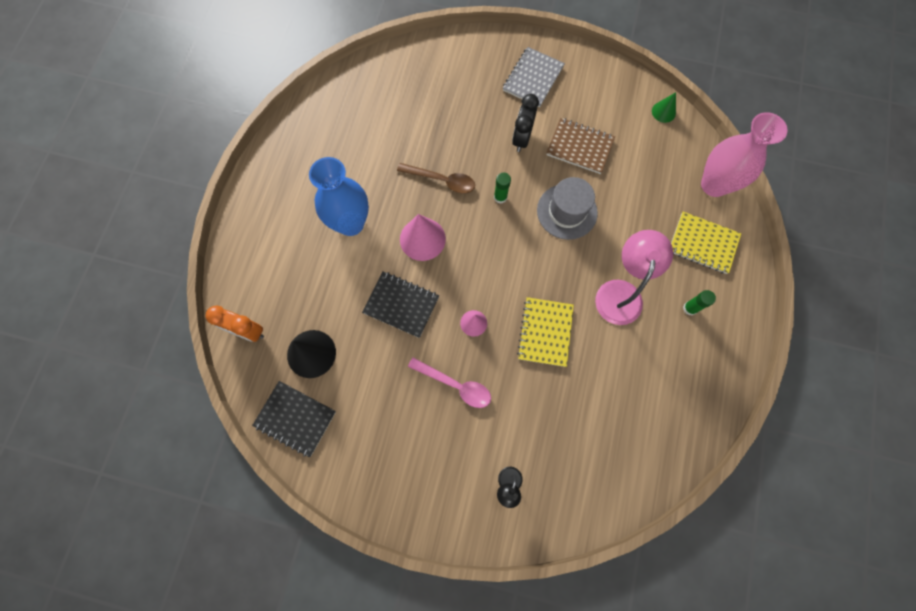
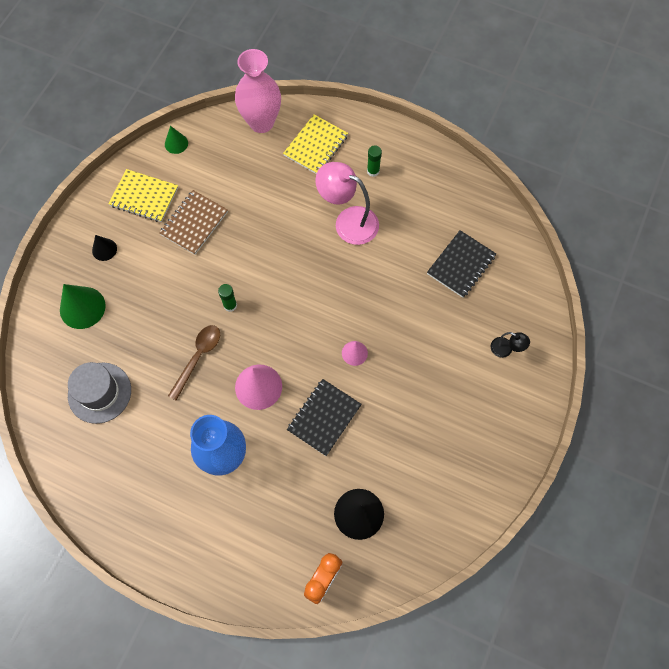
camera: 80 degrees left, 5 degrees down
black notebook [252,381,336,457] -> black notebook moved to [427,230,496,298]
pink spoon [408,358,491,408] -> none
grey notebook [503,47,565,107] -> black cone [92,235,117,261]
black clock [512,94,539,152] -> none
yellow notebook [517,297,574,367] -> yellow notebook moved to [108,169,178,222]
grey hat [537,177,598,240] -> grey hat moved to [68,362,131,424]
none -> green cone [60,284,106,329]

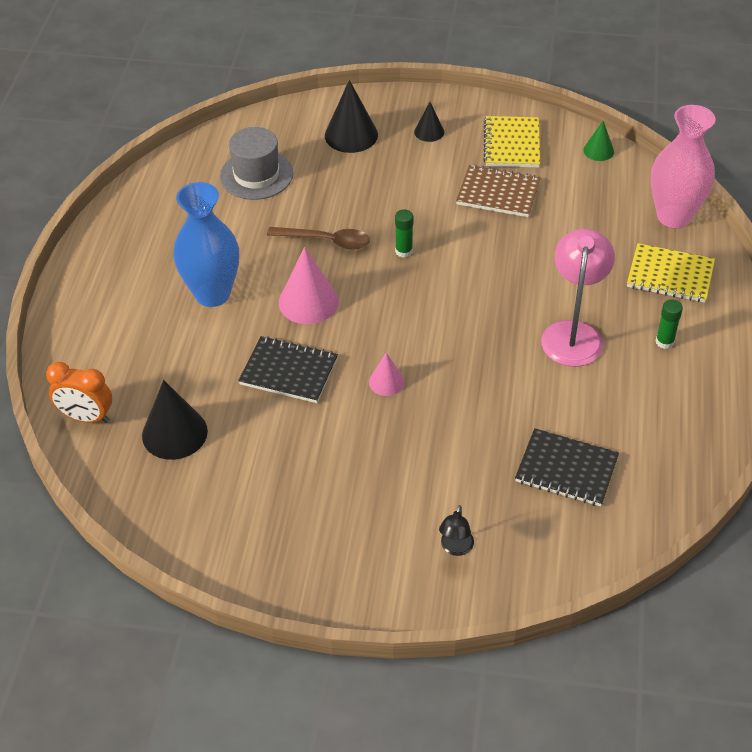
camera: 75 degrees right, 20 degrees down
green cone [60,284,106,329] -> black cone [325,80,378,153]

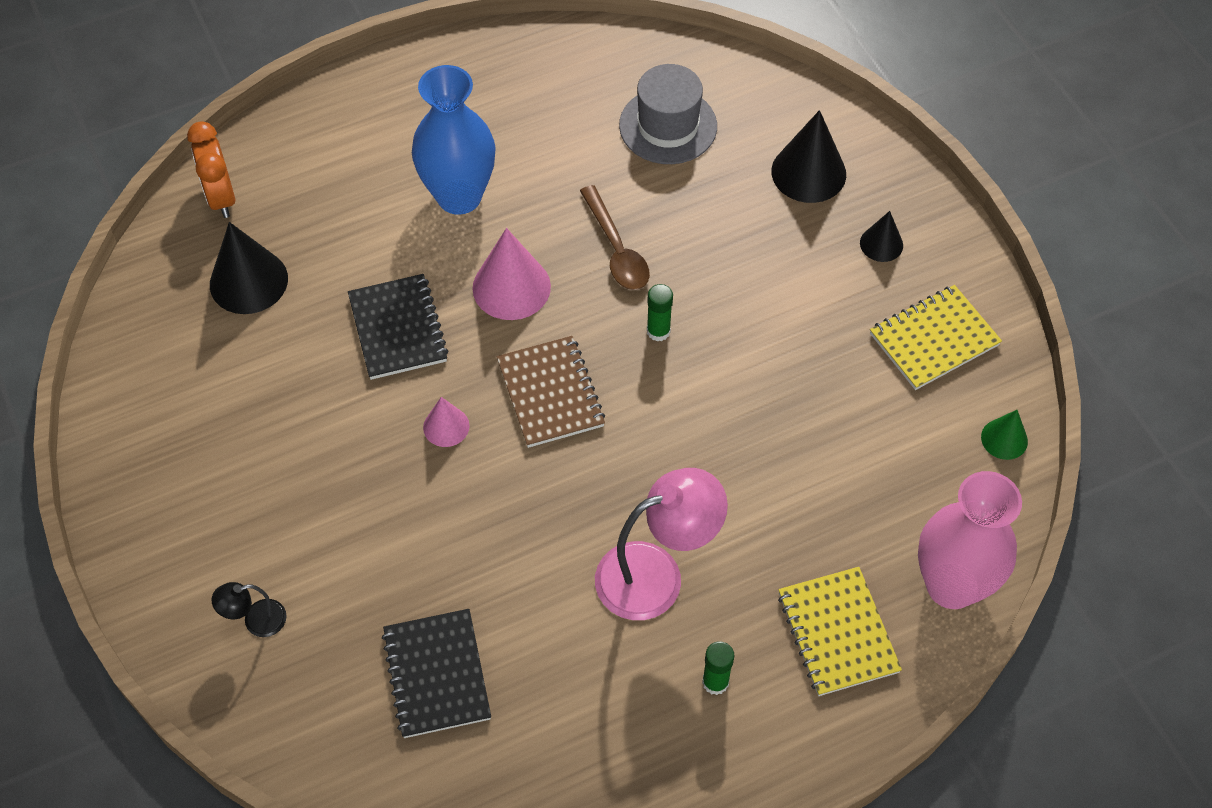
camera: 55 degrees right, 10 degrees up
brown notebook [456,165,541,217] -> brown notebook moved to [497,336,605,448]

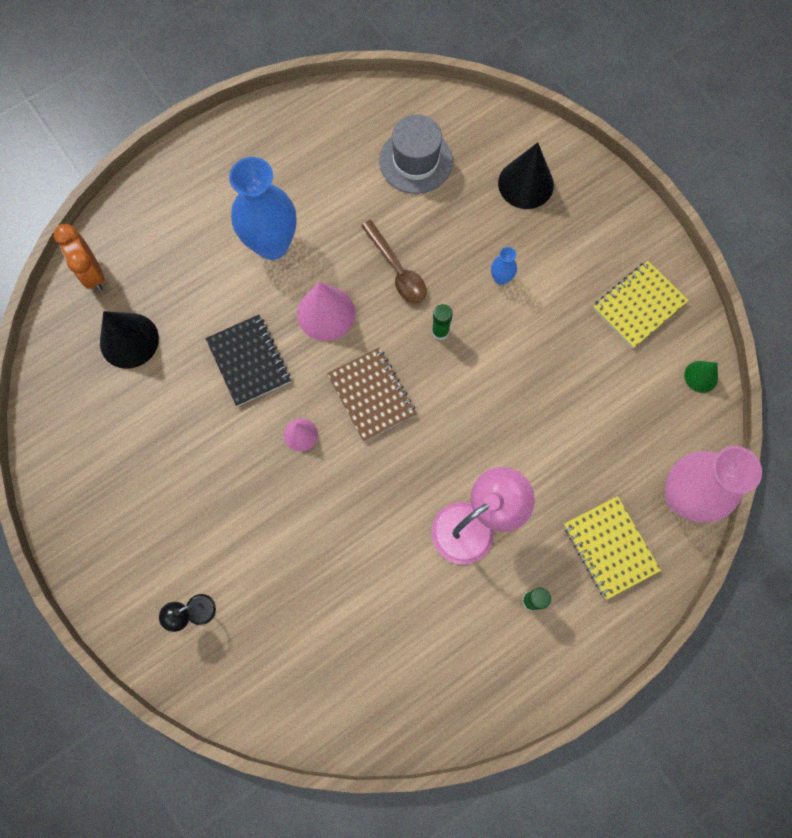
camera: 10 degrees left, 15 degrees up
black notebook [382,609,491,738] -> none
black cone [860,211,903,262] -> none
none -> blue vase [491,247,517,285]

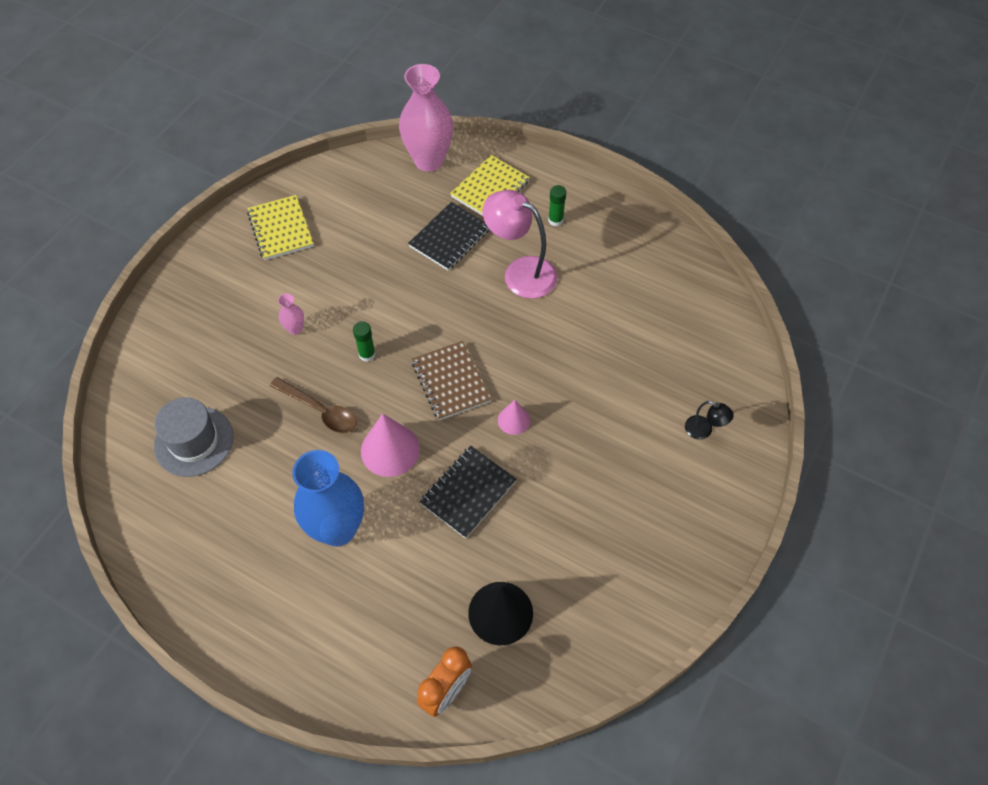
camera: 115 degrees left, 15 degrees down
brown notebook [327,348,416,442] -> brown notebook turned 60 degrees counterclockwise [412,341,491,421]
brown spoon [361,220,426,303] -> brown spoon turned 90 degrees clockwise [270,377,357,433]
blue vase [491,247,517,285] -> pink vase [278,294,304,335]
black cone [498,142,554,209] -> none
yellow notebook [593,261,689,349] -> yellow notebook turned 45 degrees clockwise [247,195,314,260]
green cone [684,361,718,393] -> none
none -> black notebook [408,202,489,270]

